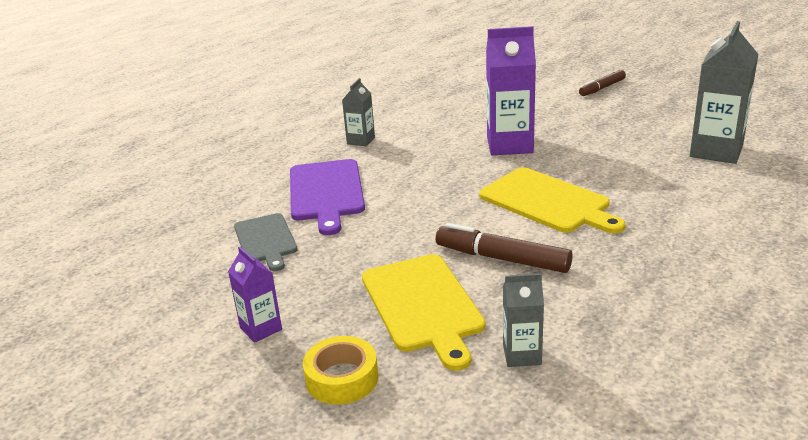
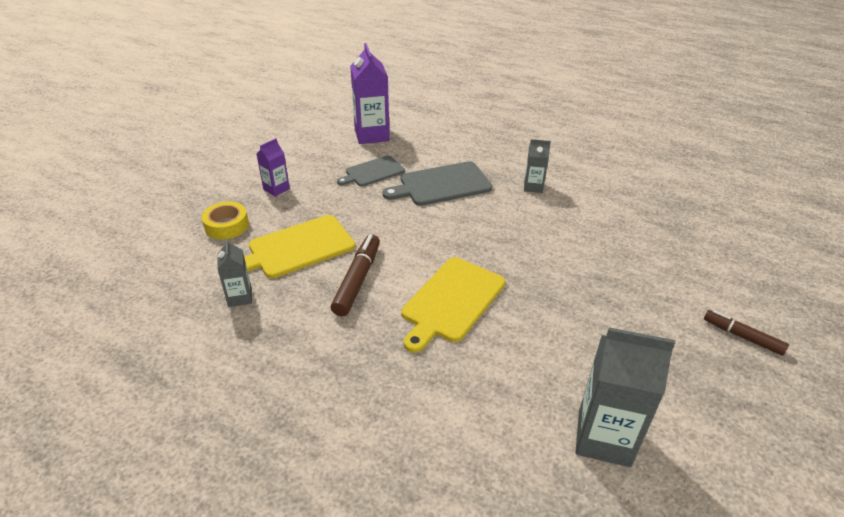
camera: 75 degrees right, 10 degrees up
purple cutting board [290,159,365,235] -> grey cutting board [382,161,492,206]
purple carton [486,26,536,155] -> purple carton moved to [350,43,390,144]

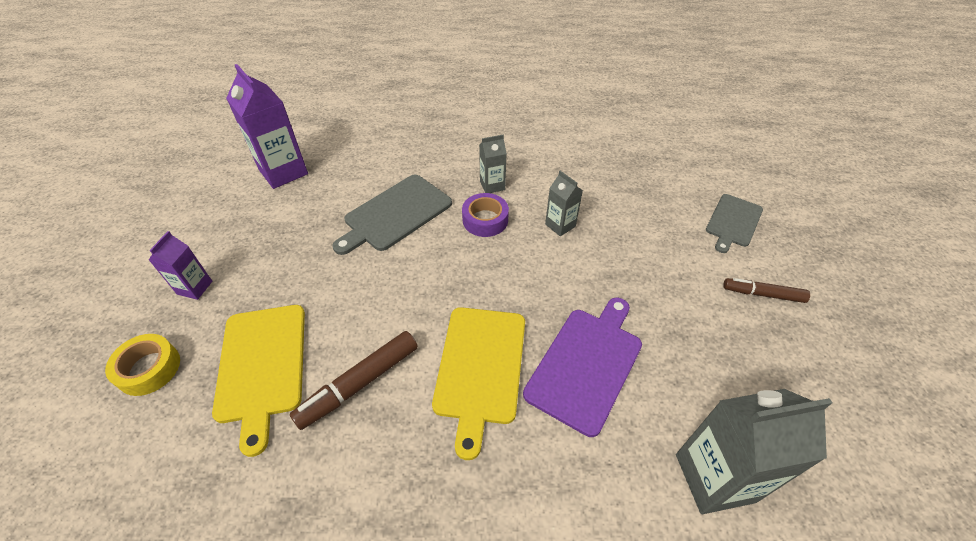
camera: 25 degrees left, 10 degrees up
grey carton [217,239,252,307] -> grey carton moved to [545,171,583,236]
yellow cutting board [244,215,355,278] -> yellow cutting board turned 45 degrees counterclockwise [212,305,305,457]
brown marker [331,234,380,316] -> brown marker turned 120 degrees counterclockwise [290,331,418,430]
grey cutting board [337,156,405,186] -> grey cutting board moved to [706,194,763,253]
none -> purple tape [462,193,509,237]
none -> purple cutting board [523,298,642,437]

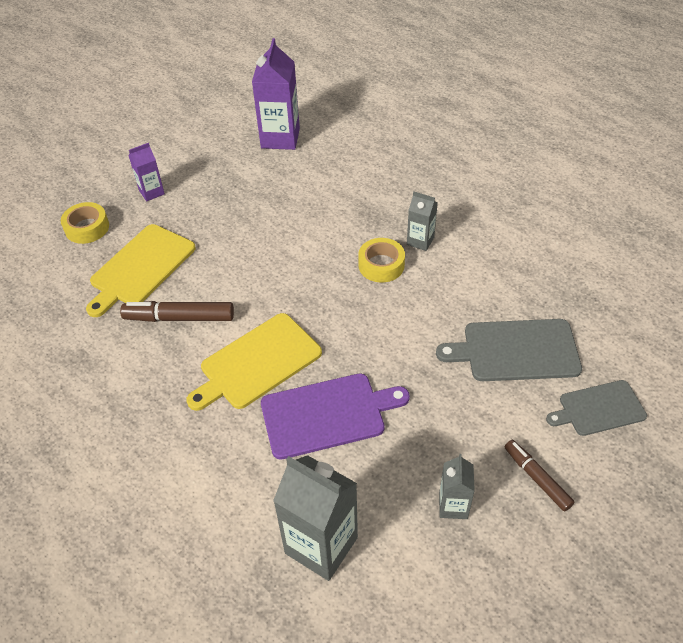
camera: 45 degrees right, 0 degrees up
grey cutting board [333,175,452,255] -> grey cutting board moved to [436,319,582,381]
purple tape [462,193,509,237] -> yellow tape [358,238,405,282]
grey carton [545,171,583,236] -> grey carton moved to [439,454,475,519]

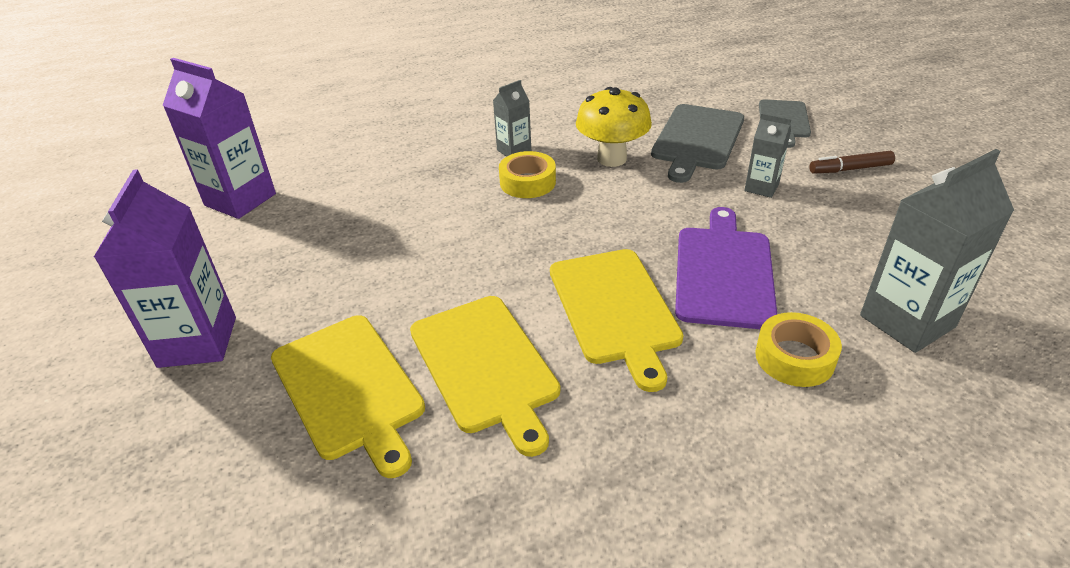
camera: 65 degrees left, 10 degrees down
yellow tape [61,202,109,244] -> yellow tape moved to [755,312,842,387]
brown marker [120,301,234,322] -> yellow cutting board [410,296,560,457]
purple carton [129,143,165,201] -> purple carton [94,169,236,368], size x1.86
grey carton [439,454,475,519] -> grey carton moved to [744,113,791,198]
none -> yellow mushroom [576,87,652,167]

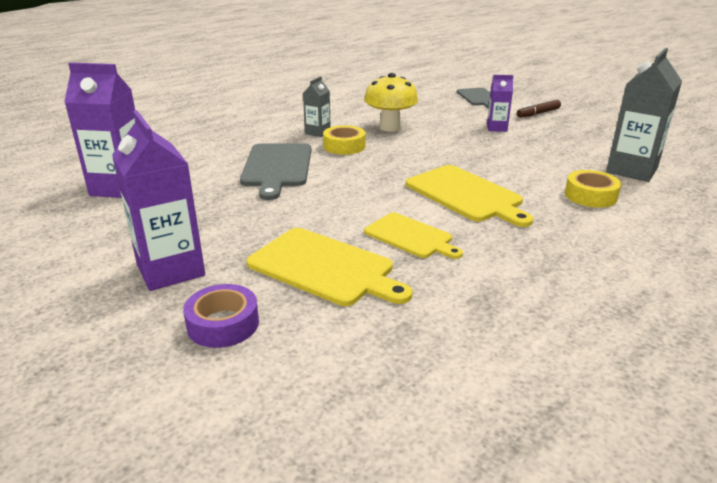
camera: 25 degrees left, 10 degrees down
yellow cutting board [410,296,560,457] -> yellow cutting board [364,213,463,259], size x0.66
grey cutting board [651,104,744,183] -> grey cutting board moved to [240,144,311,200]
purple cutting board [675,207,777,329] -> none
grey carton [744,113,791,198] -> purple carton [487,75,514,132]
none -> purple tape [183,284,259,348]

